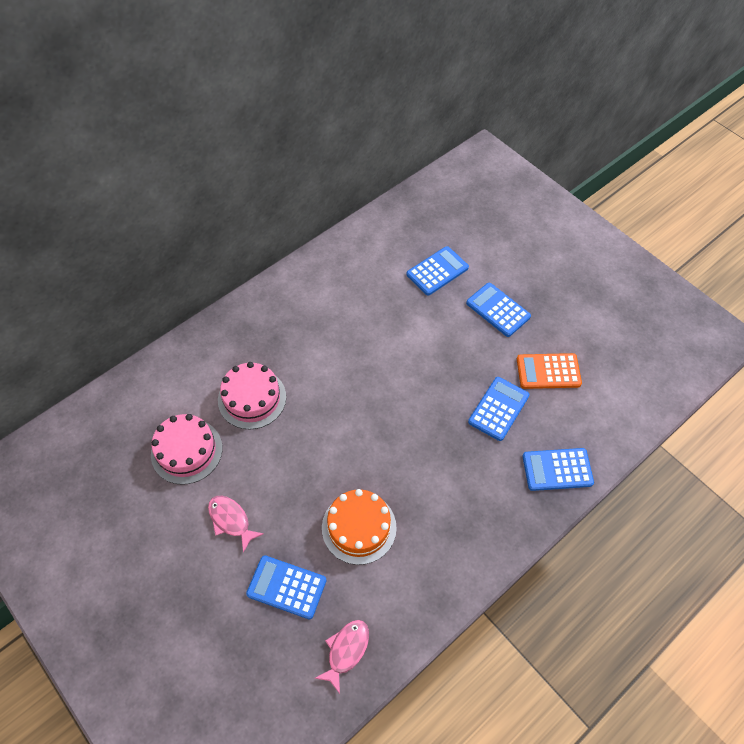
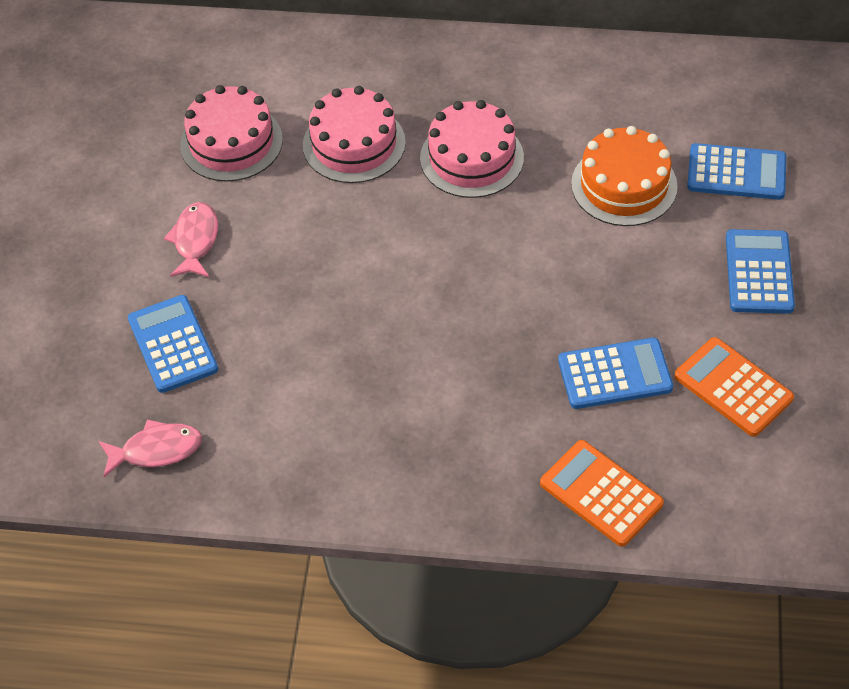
camera: 50 degrees right, 5 degrees down
orange cake [322,489,397,565] -> orange cake moved to [571,126,678,226]
blue calculator [523,448,594,491] -> orange calculator [540,440,664,547]
none -> pink cake [420,100,524,198]

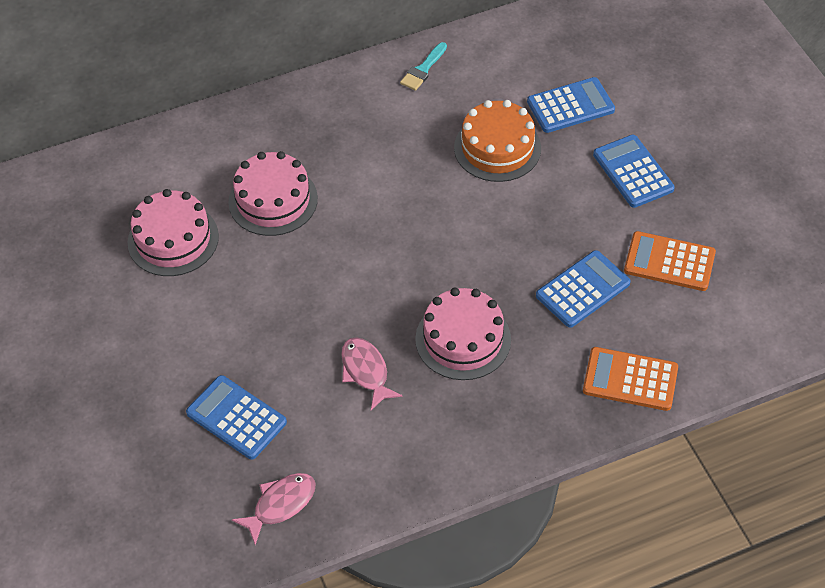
camera: 30 degrees left, 0 degrees up
pink fish [164,202,218,277] -> pink fish moved to [341,337,403,410]
pink cake [420,100,524,198] -> pink cake moved to [415,288,511,380]
none -> turquoise brush [400,42,447,91]

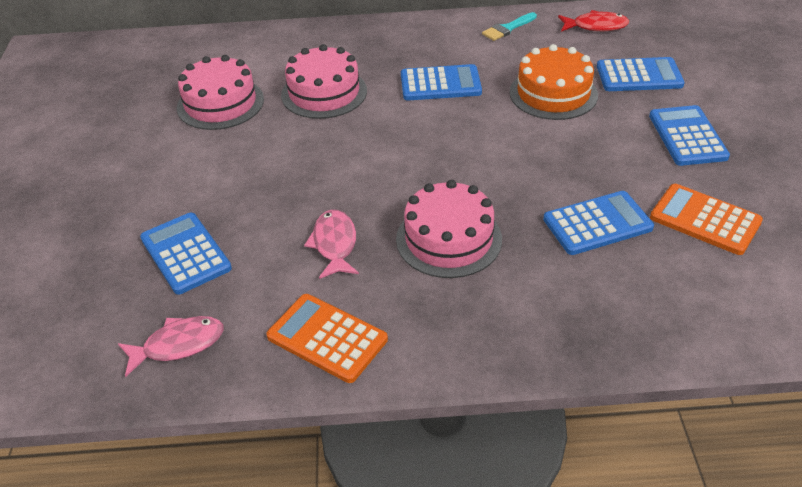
camera: 20 degrees right, 10 degrees down
orange calculator [583,347,678,411] -> orange calculator moved to [267,294,388,383]
none -> blue calculator [401,64,482,101]
none -> red fish [558,10,629,32]

